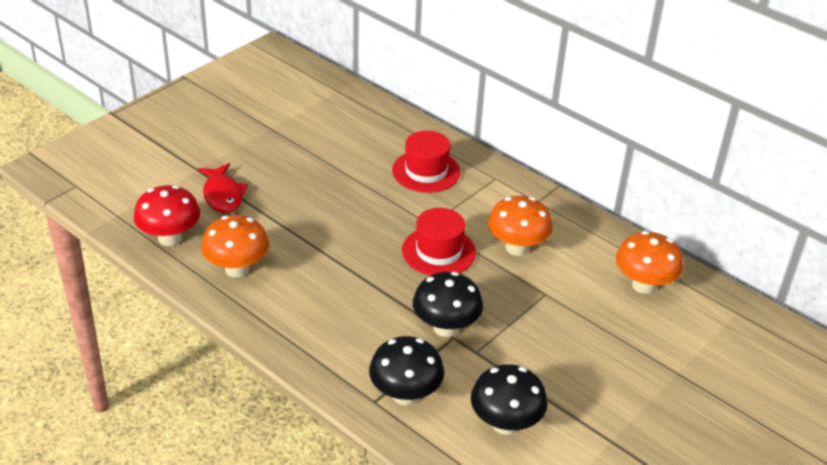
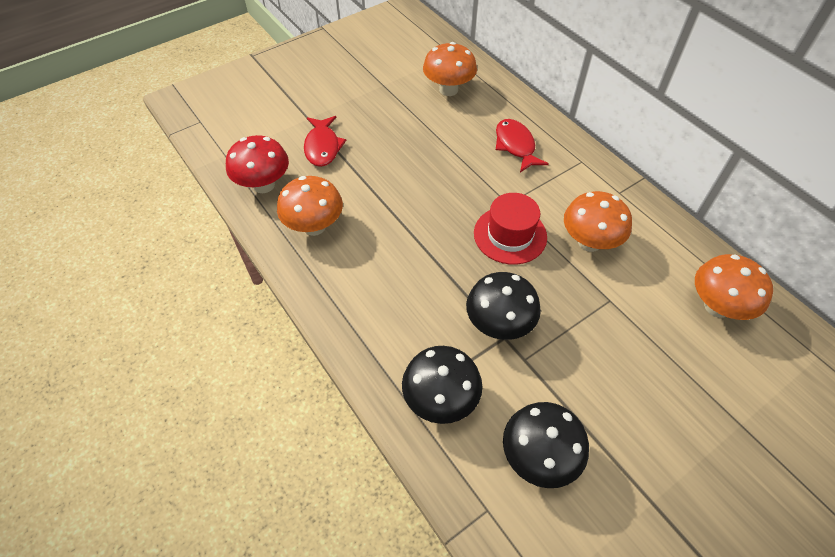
camera: 15 degrees right, 15 degrees up
red hat [392,131,460,193] -> red fish [496,119,549,172]
none -> orange mushroom [423,42,477,96]

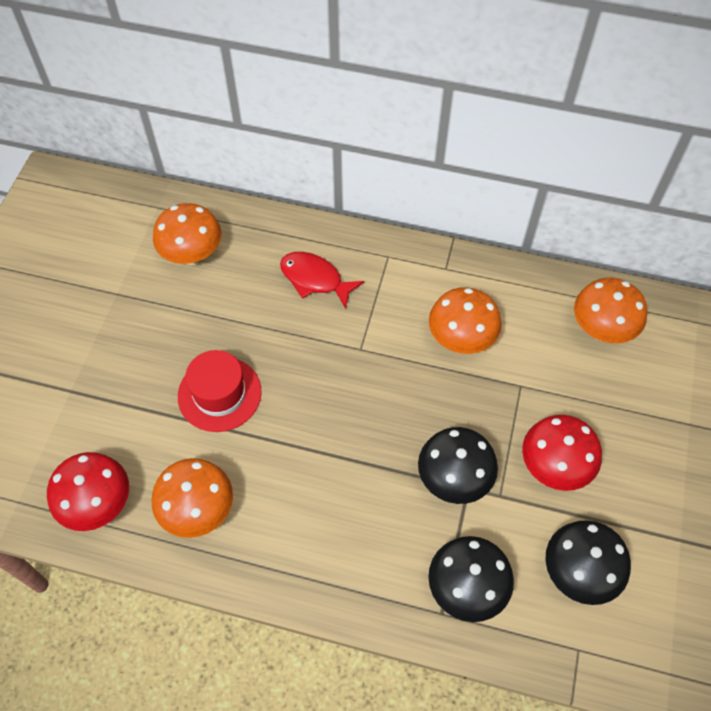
camera: 40 degrees left, 5 degrees up
red fish [304,116,347,167] -> none
red hat [474,193,547,265] -> red hat moved to [178,350,262,432]
none -> red mushroom [522,415,602,491]

